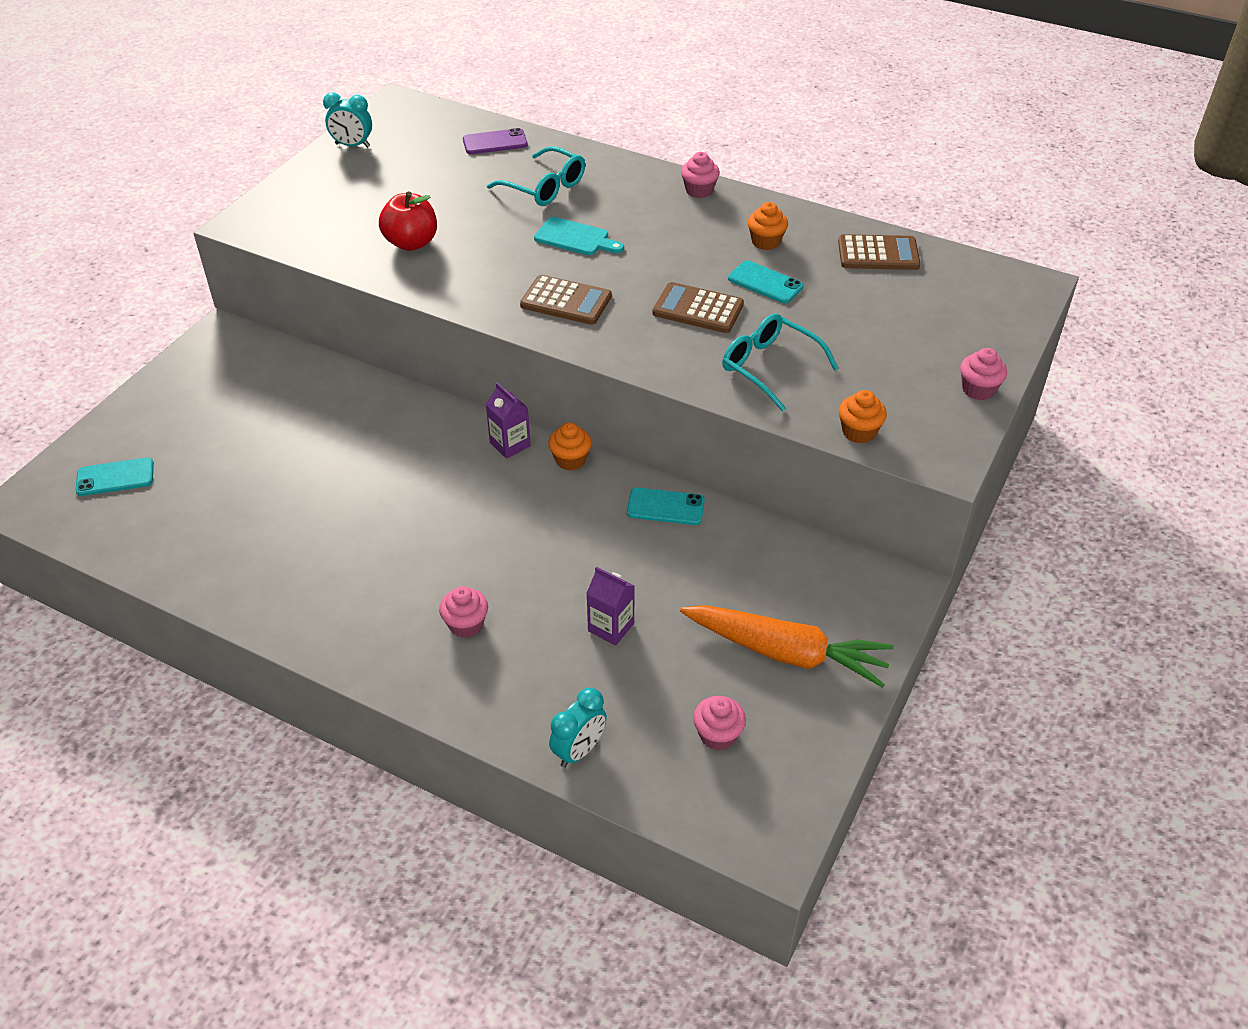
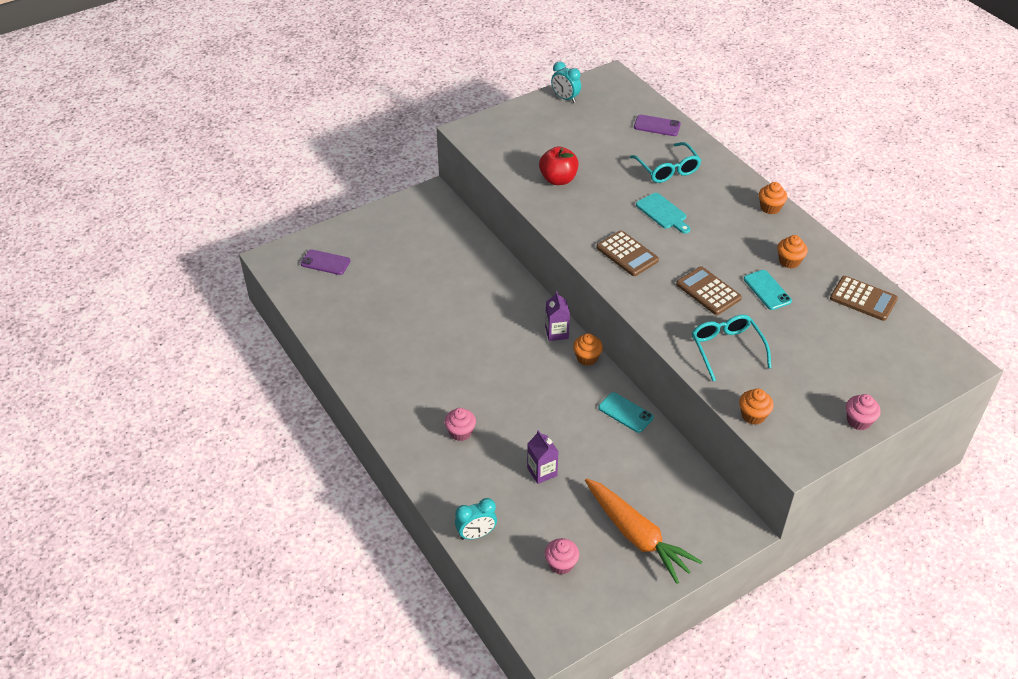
camera: 30 degrees right, 0 degrees up
turquoise phone [75,458,154,496] -> purple phone [301,249,350,275]
pink cupcake [681,152,720,198] -> orange cupcake [759,182,787,214]

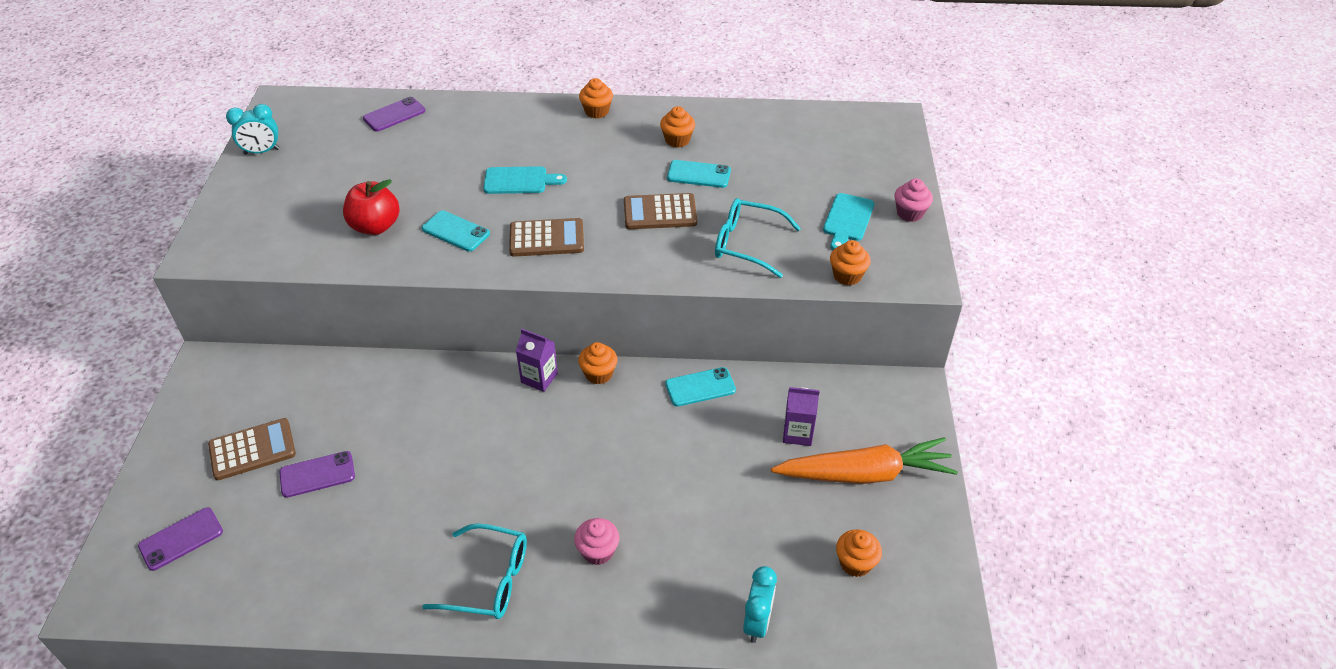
camera: 55 degrees left, 0 degrees up
purple carton [527,430,559,484] -> purple carton moved to [783,387,820,446]
pink cupcake [545,538,579,574] -> orange cupcake [836,529,882,577]
turquoise glasses [630,142,701,183] -> turquoise glasses moved to [422,523,527,619]
brown calculator [830,276,898,321] -> brown calculator moved to [208,418,296,480]
none -> purple phone [279,451,355,498]
none -> turquoise phone [422,210,490,251]
none -> turquoise cutting board [823,193,874,250]

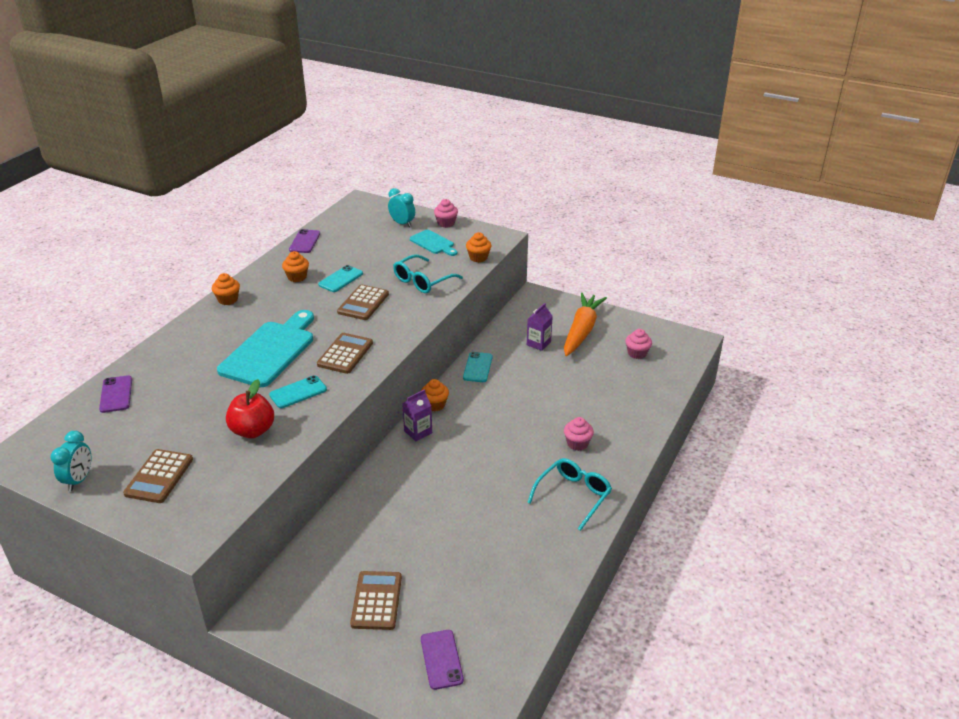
camera: 65 degrees left, 10 degrees down
purple phone [279,451,355,498] -> purple phone moved to [289,229,320,253]
turquoise cutting board [483,166,567,194] -> turquoise cutting board [217,310,314,387], size x1.89
turquoise clock [743,566,777,643] -> turquoise clock moved to [388,188,415,227]
orange cupcake [836,529,882,577] -> pink cupcake [625,329,652,359]
none -> brown calculator [123,449,193,503]

